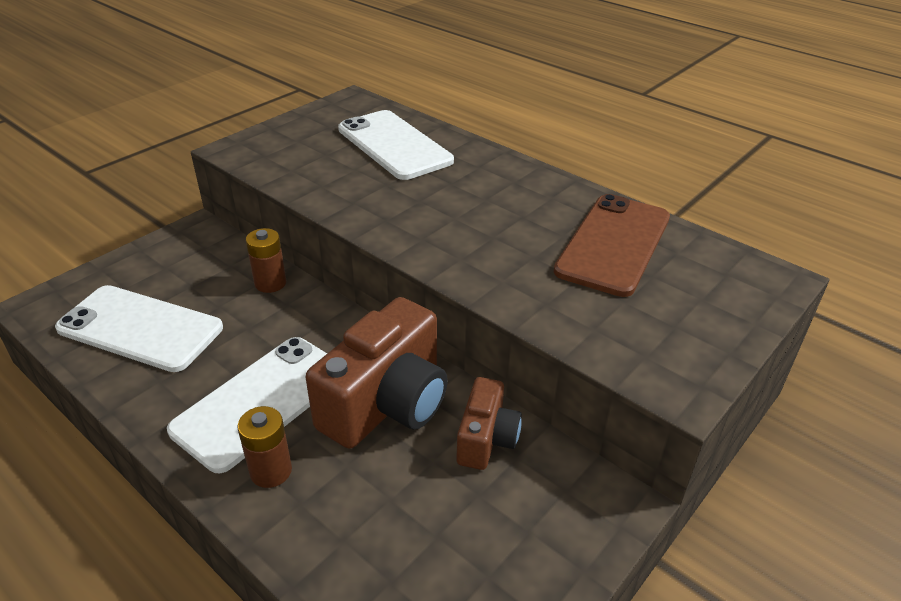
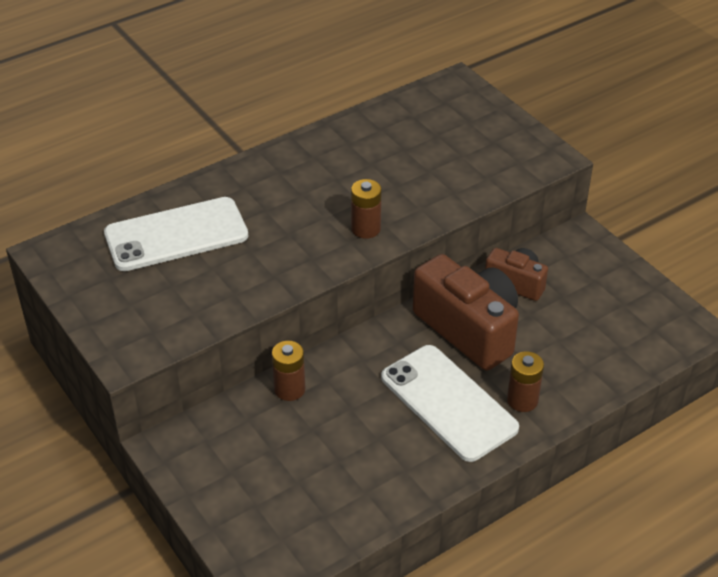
camera: 75 degrees left, 5 degrees up
white phone [55,285,223,372] -> none
brown phone [554,194,670,297] -> none
none -> brown battery [351,179,382,239]

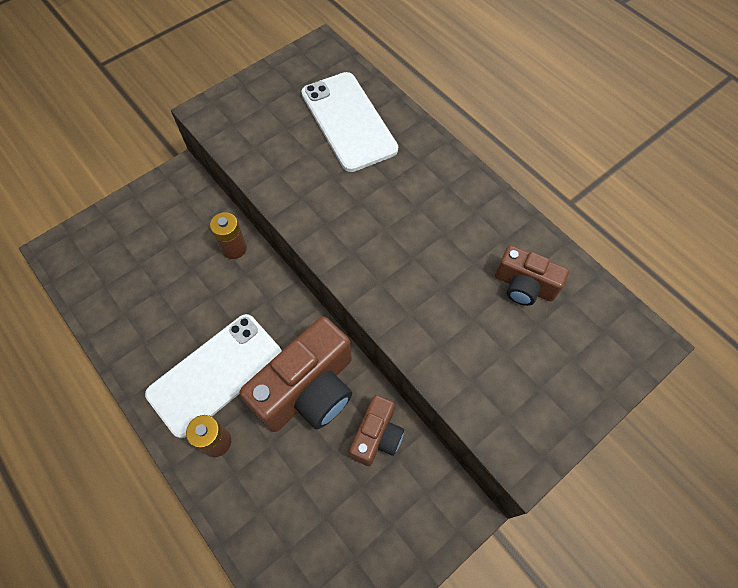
camera: 85 degrees right, 20 degrees up
brown battery [351,179,382,239] -> none
none -> brown camera [495,245,569,306]

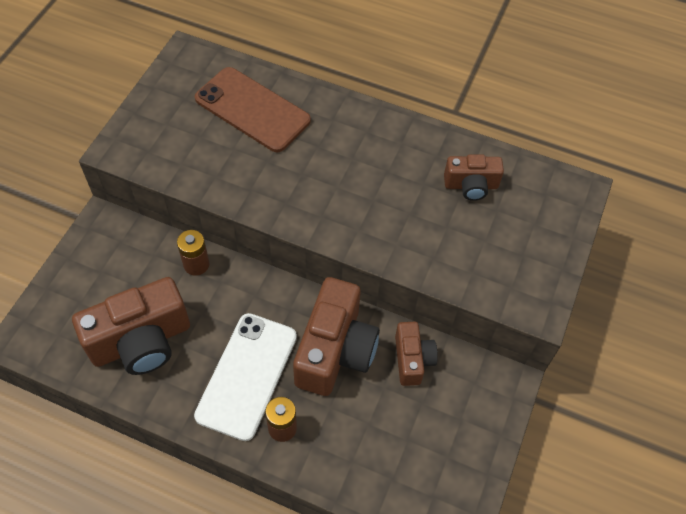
camera: 30 degrees left, 5 degrees down
white phone [301,72,398,172] -> brown phone [195,67,311,152]
none -> brown camera [72,277,190,375]

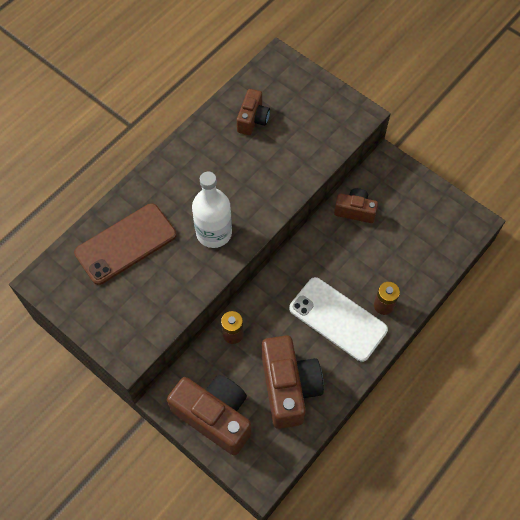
camera: 70 degrees left, 5 degrees up
brown camera [293,277,380,396] -> brown camera moved to [167,375,251,455]
none -> white bottle [192,172,232,248]

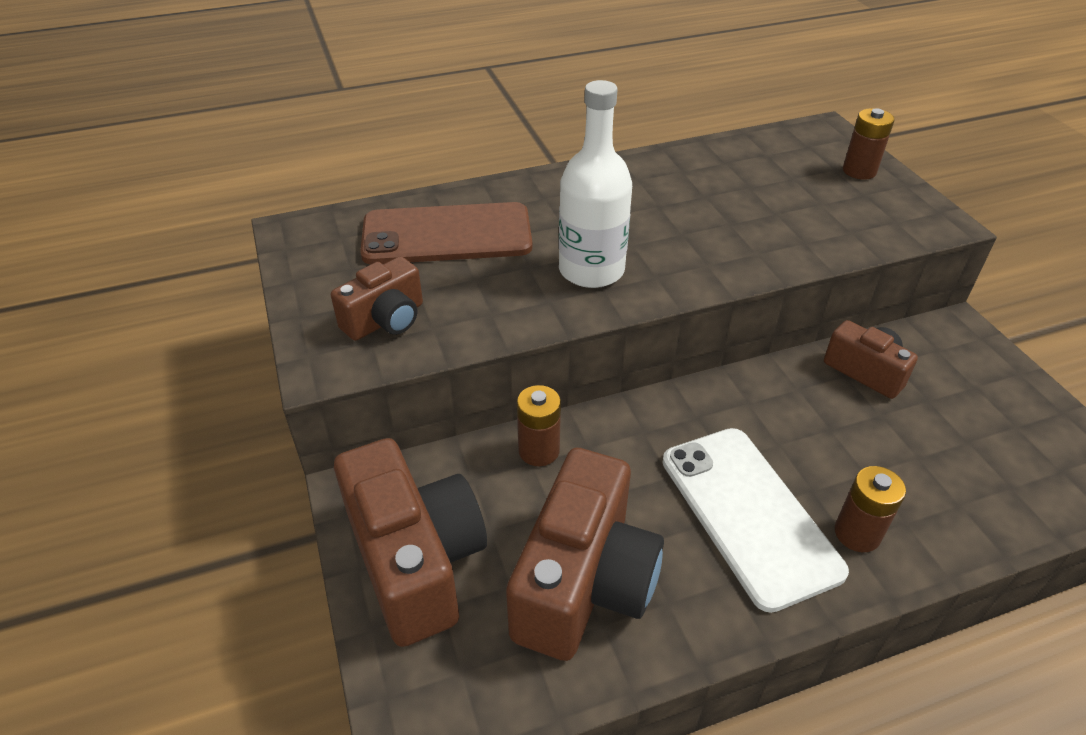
camera: 30 degrees right, 20 degrees down
brown camera [237,89,270,135] -> brown camera moved to [331,256,423,341]
none -> brown battery [843,108,894,180]

